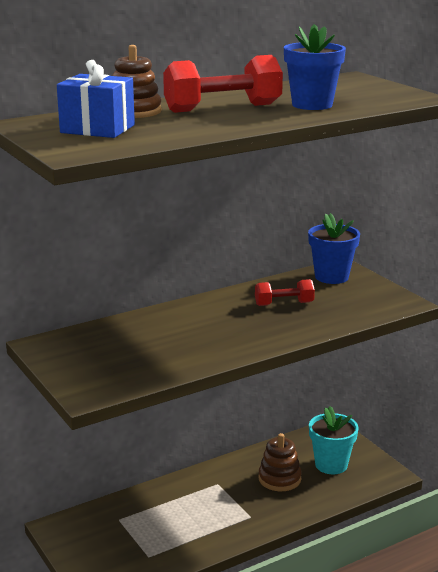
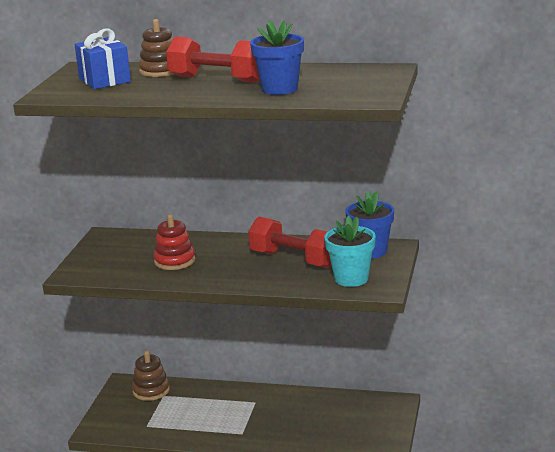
camera: 45 degrees right, 0 degrees up
red dumbbell [255,279,315,306] -> red dumbbell [248,217,332,268], size x1.74
brown stacking toy [258,433,302,491] -> brown stacking toy moved to [132,351,170,401]
turquoise flower pot [309,406,359,474] -> turquoise flower pot moved to [324,216,376,287]
none -> red stacking toy [154,214,195,270]

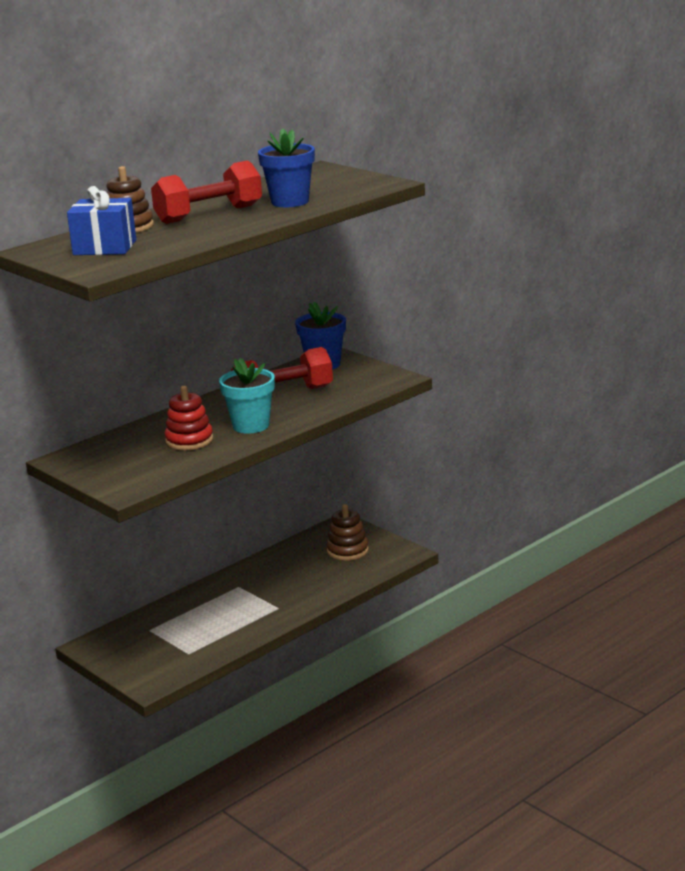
camera: 55 degrees left, 0 degrees up
brown stacking toy [132,351,170,401] -> brown stacking toy moved to [326,504,369,561]
turquoise flower pot [324,216,376,287] -> turquoise flower pot moved to [219,358,275,434]

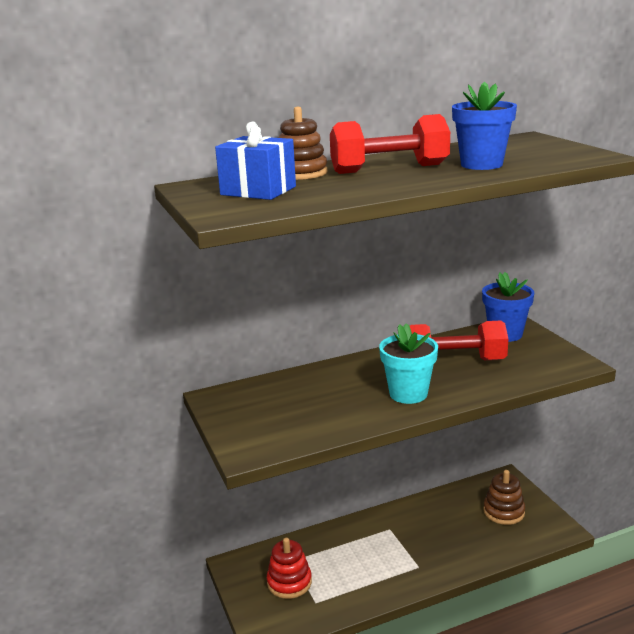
camera: 20 degrees right, 0 degrees up
red stacking toy [164,386,213,450] -> red stacking toy moved to [267,538,312,599]

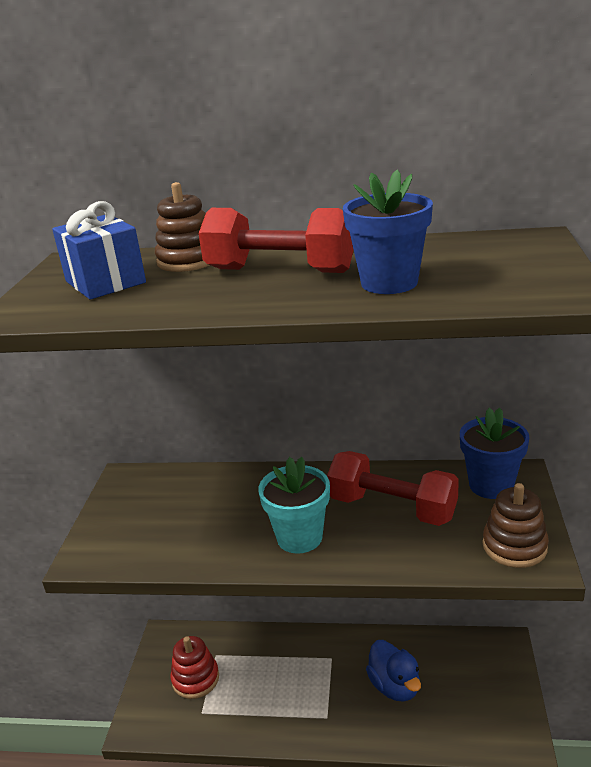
camera: 30 degrees right, 5 degrees up
brown stacking toy [483,470,525,525] -> brown stacking toy moved to [482,483,549,568]
none -> blue duck [366,640,421,702]

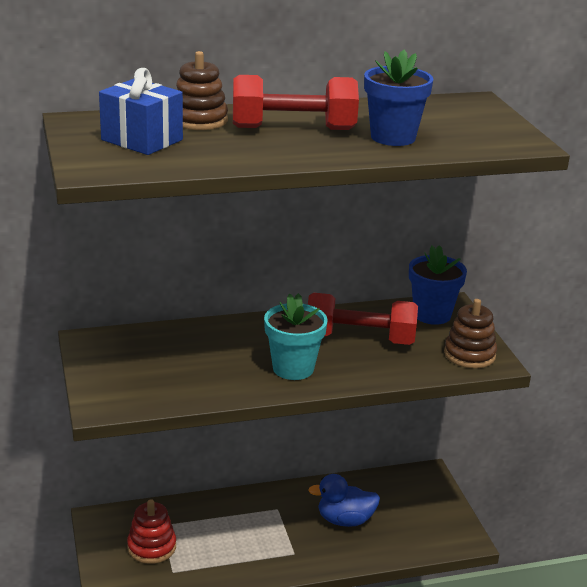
camera: 25 degrees left, 0 degrees up
blue duck [366,640,421,702] -> blue duck turned 135 degrees clockwise [308,474,380,527]

